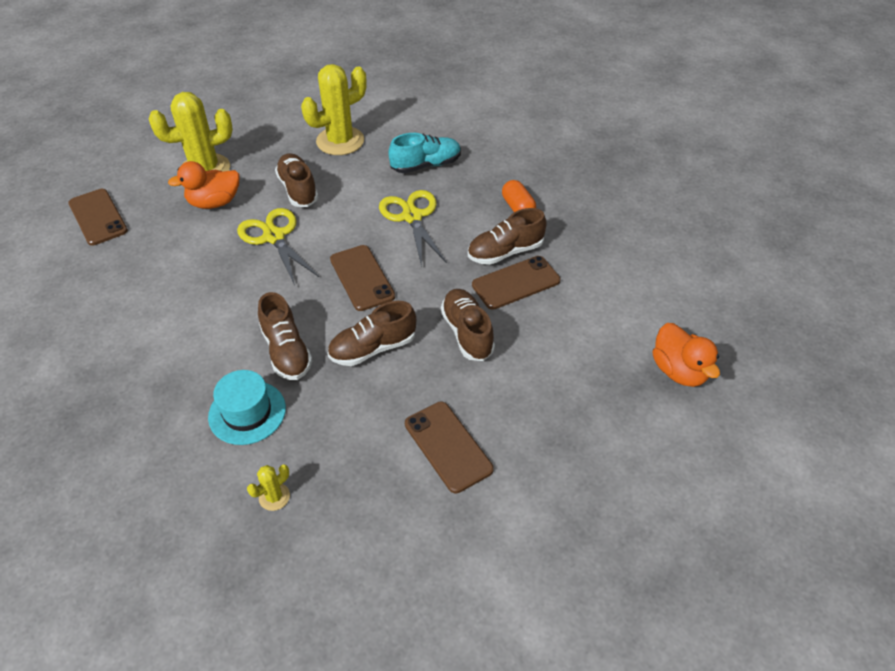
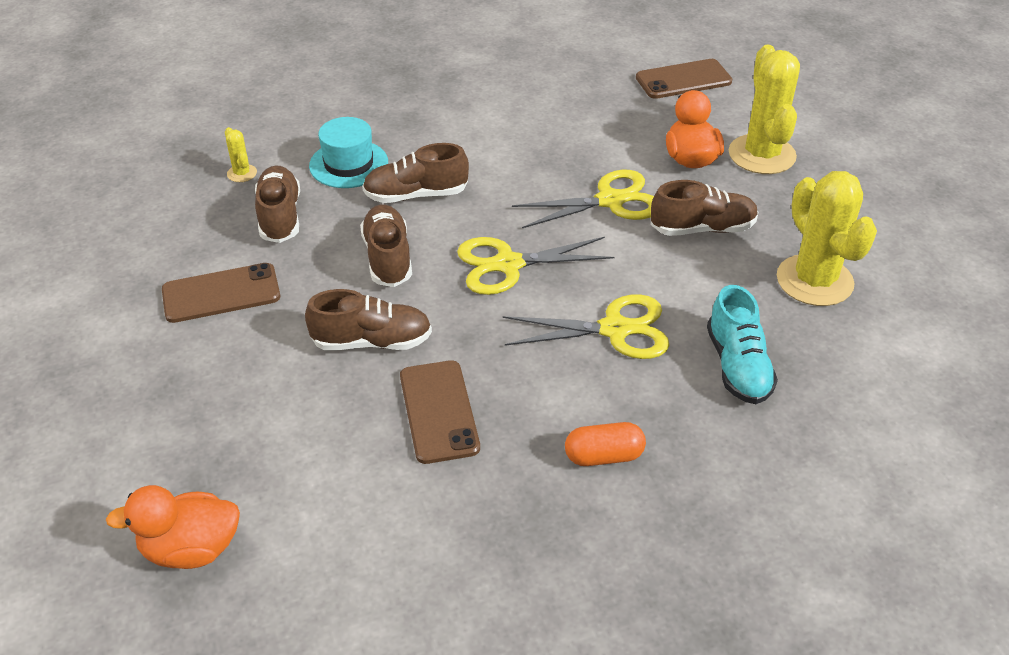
camera: 105 degrees right, 5 degrees down
brown phone [330,245,395,311] -> yellow scissors [457,237,615,295]
brown shoe [468,208,547,265] -> brown shoe moved to [255,166,300,243]

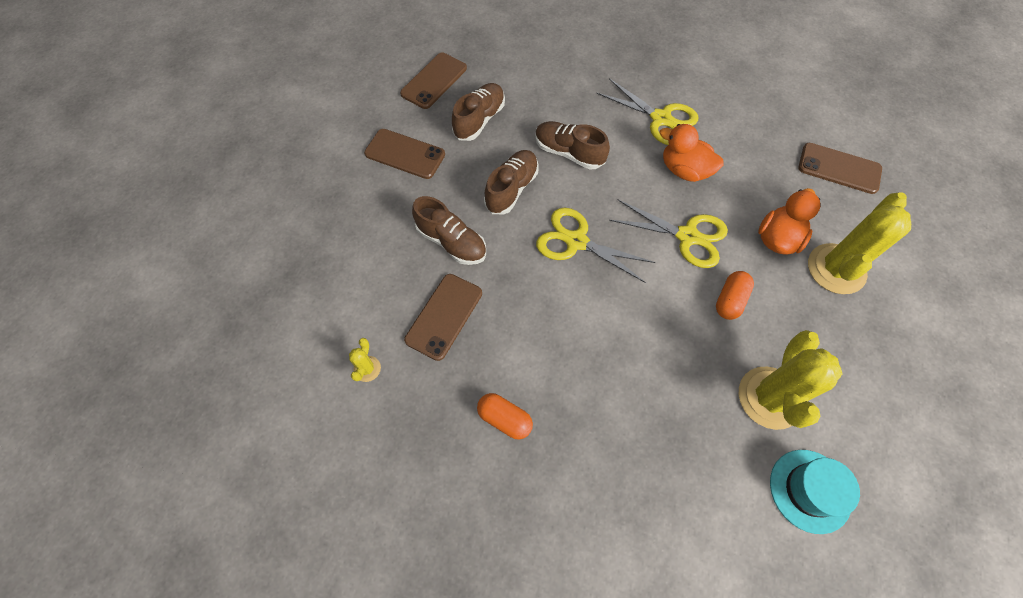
camera: 40 degrees right, 20 degrees up
orange duck [106,485,240,569] -> orange duck moved to [659,124,724,182]
yellow cactus [225,127,257,182] -> yellow cactus moved to [349,338,381,382]
turquoise hat [309,117,388,188] -> turquoise hat moved to [770,450,860,534]
yellow scissors [503,294,670,359] -> yellow scissors moved to [596,78,698,145]
brown shoe [651,180,758,236] -> orange capsule [716,271,754,320]
turquoise shoe [707,285,778,404] -> none
none -> brown phone [400,53,467,109]

